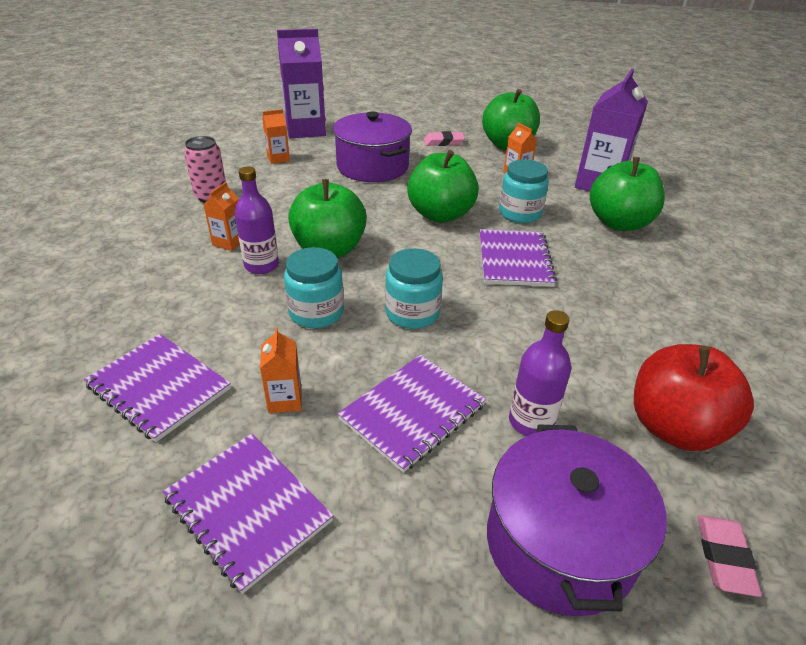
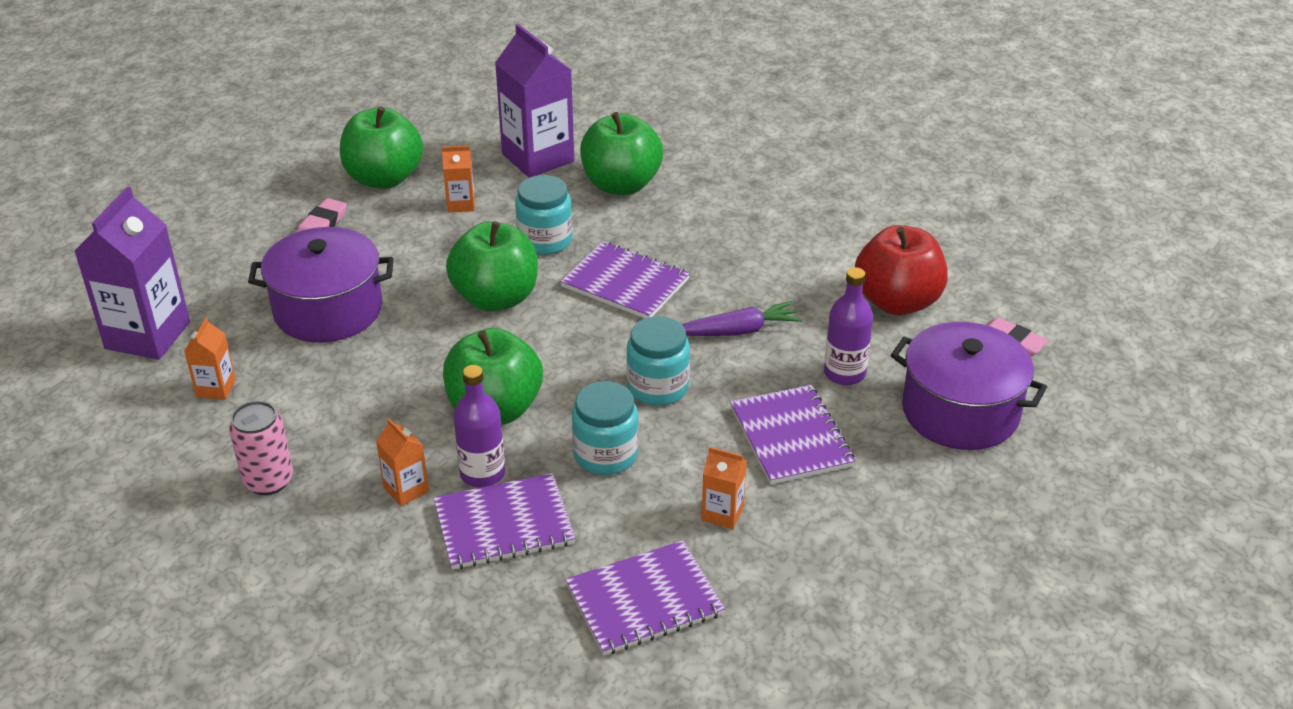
camera: 60 degrees left, 0 degrees up
purple notebook [163,434,334,594] -> purple notebook moved to [433,473,575,570]
none -> purple carrot [681,301,803,336]

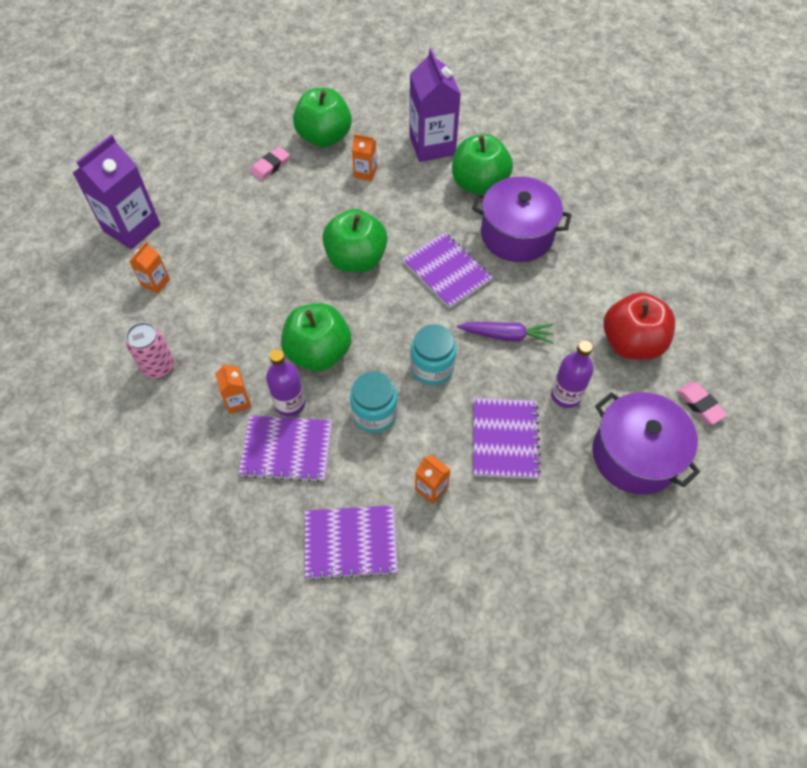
camera: 20 degrees right, 20 degrees up
purple pot [248,227,394,342] -> purple pot moved to [472,177,572,262]
turquoise jar [515,175,572,255] -> none

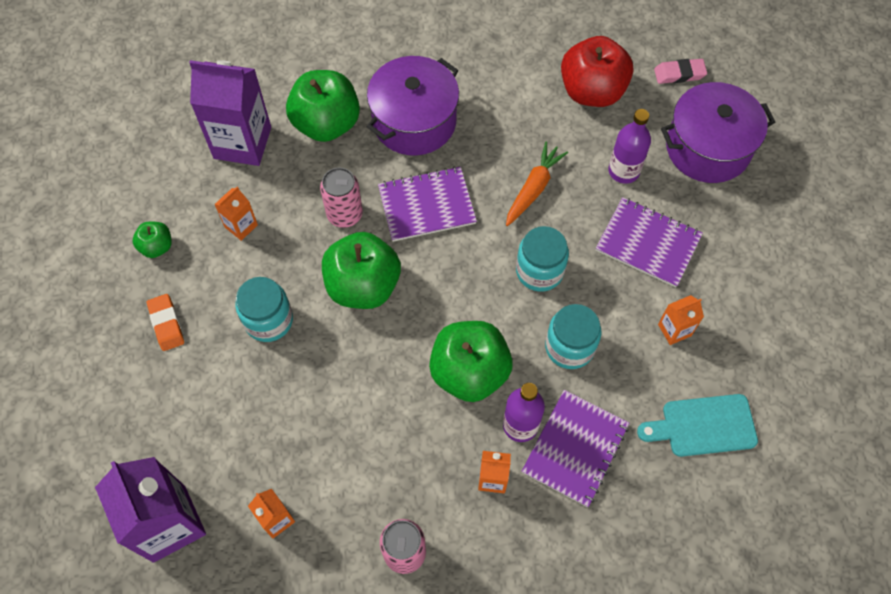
camera: 65 degrees left, 5 degrees up
pink eraser [250,147,290,181] -> orange eraser [147,294,184,351]
green apple [293,88,352,147] -> green apple [133,222,172,258], size x0.49
purple notebook [305,505,398,580] -> turquoise cutting board [637,394,758,457]
purple carrot [457,322,554,344] -> orange carrot [506,142,568,226]
none -> turquoise jar [235,277,293,342]
none -> pink can [320,167,363,228]

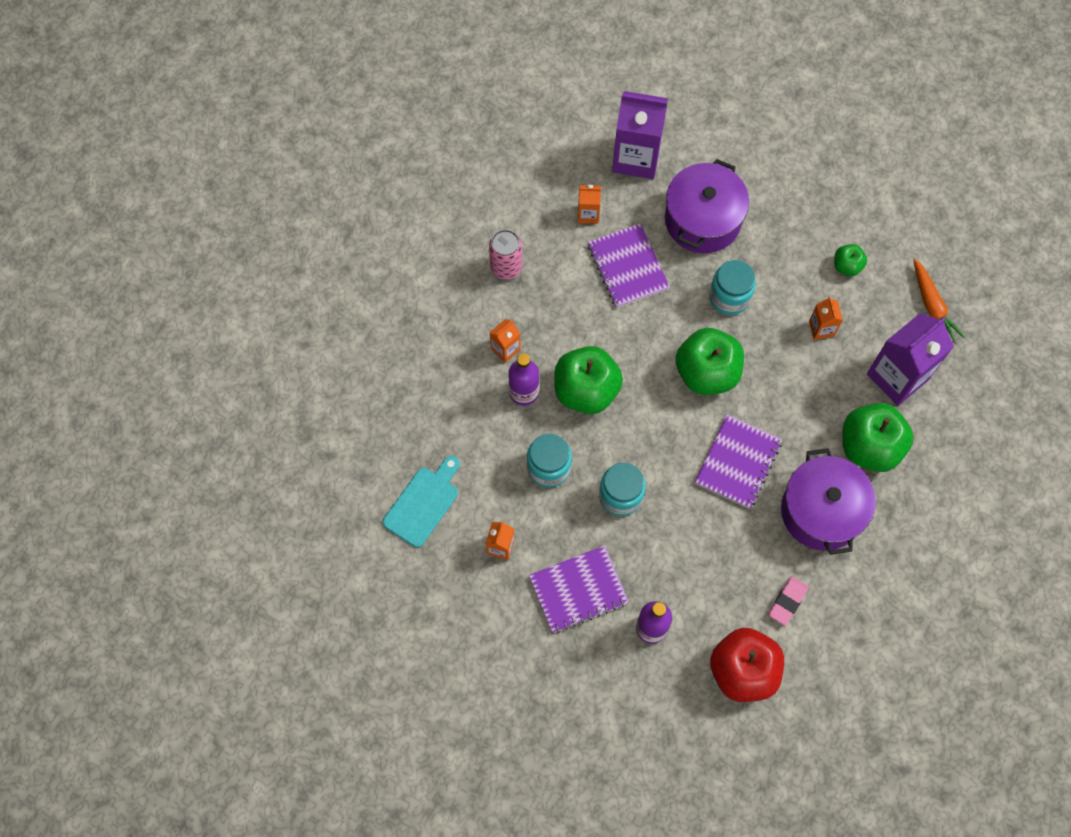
camera: 130 degrees right, 5 degrees up
orange eraser [147,294,184,351] -> none
pink can [320,167,363,228] -> none
orange carrot [506,142,568,226] -> orange carrot moved to [913,259,965,341]
purple notebook [522,390,629,507] -> purple notebook moved to [588,223,670,308]
pink eraser [654,59,707,84] -> pink eraser moved to [768,576,809,626]
purple pot [661,82,775,183] -> purple pot moved to [665,159,749,253]

